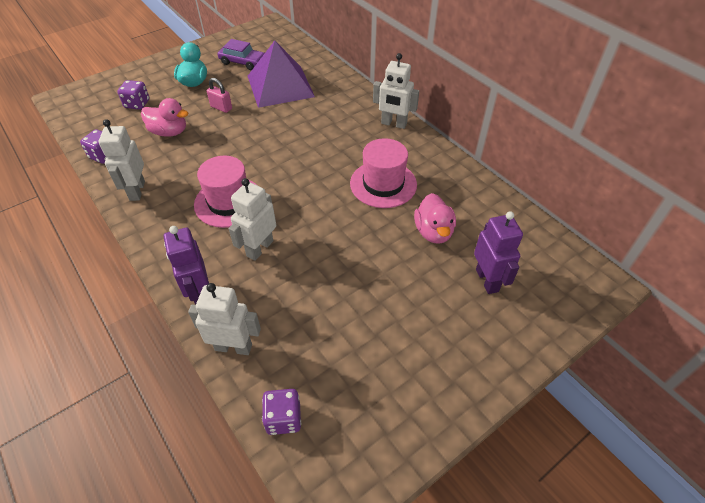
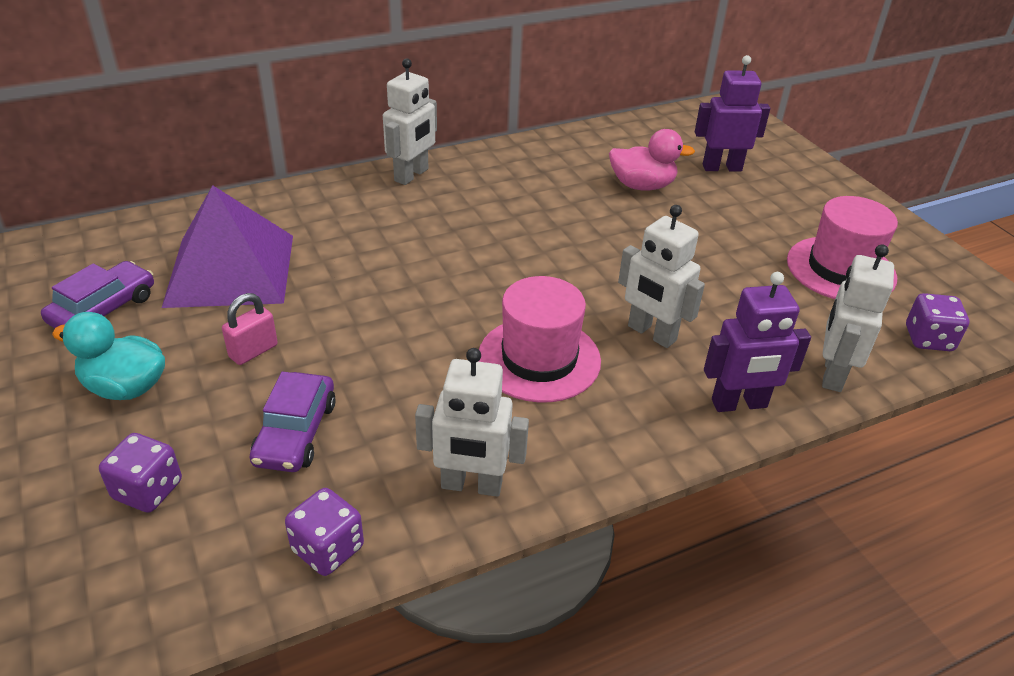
camera: 80 degrees left, 10 degrees down
pink duck [141,98,188,137] -> purple car [250,372,336,472]
pink hat [350,138,417,208] -> pink hat moved to [787,196,898,299]

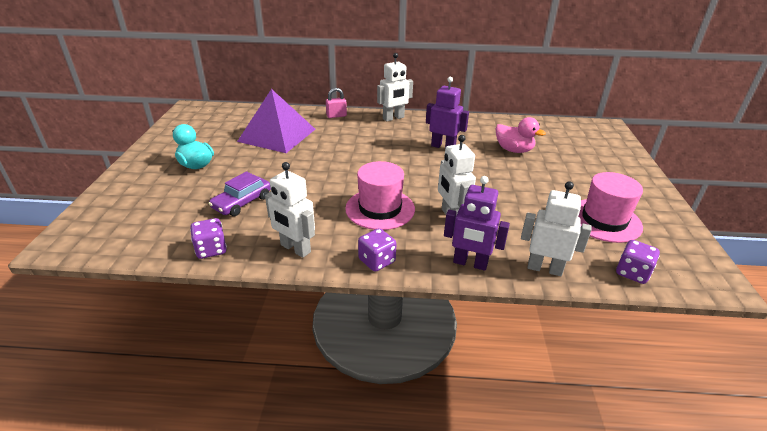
camera: 30 degrees right, 5 degrees down
purple car [41,261,154,328] -> none
purple dice [99,433,182,513] -> purple dice moved to [358,228,396,272]
pink padlock [222,293,278,365] -> pink padlock moved to [326,88,347,118]
purple robot [695,55,770,172] -> purple robot moved to [426,77,469,148]
white robot [822,244,894,392] -> white robot turned 60 degrees clockwise [521,181,592,276]

